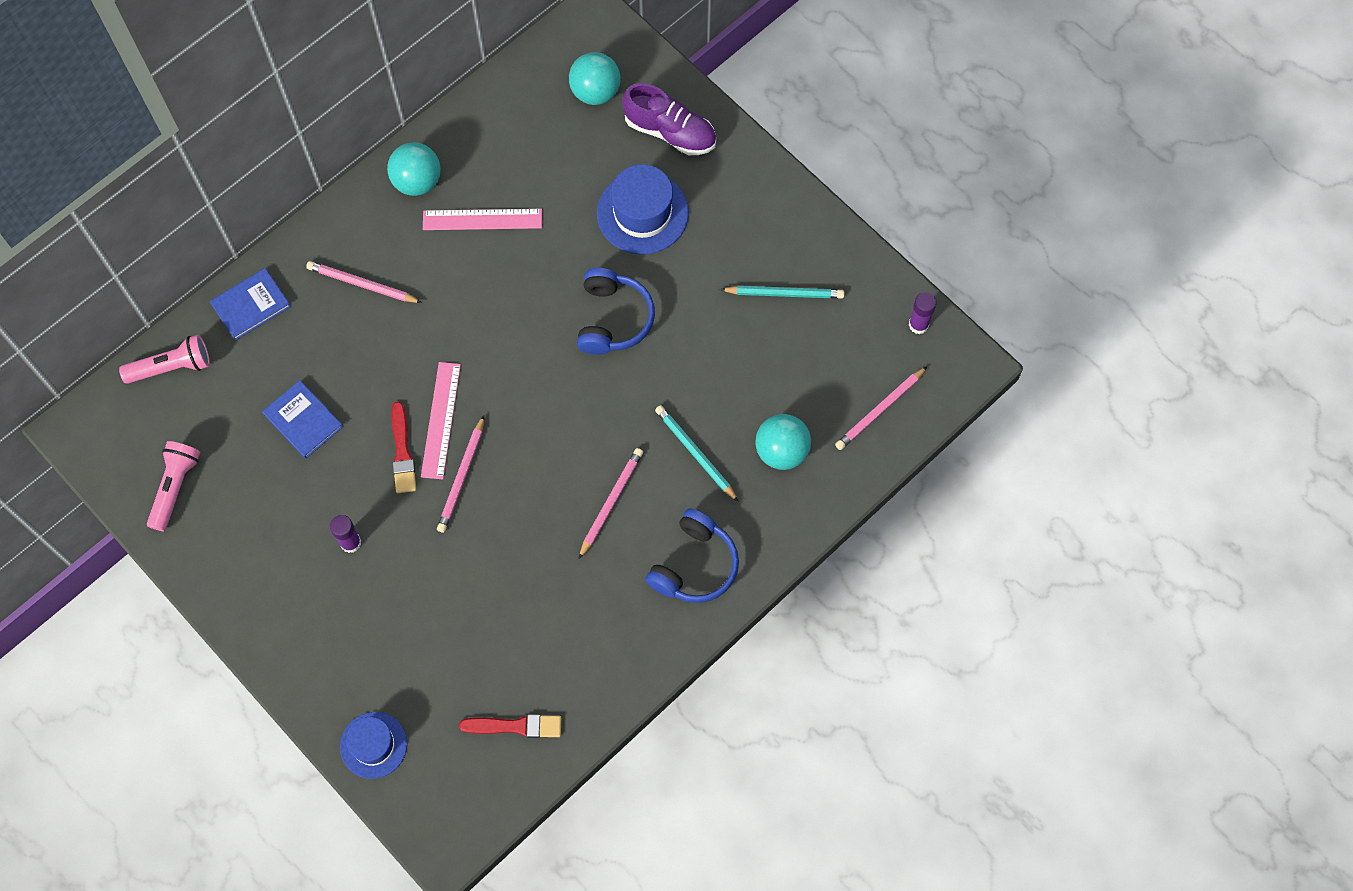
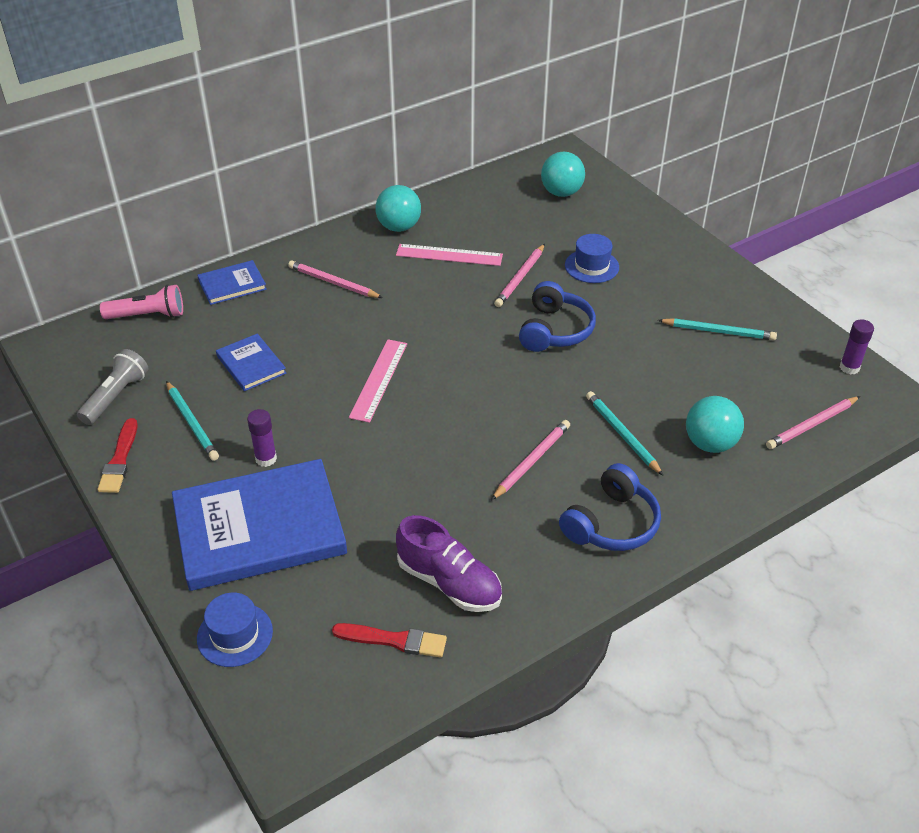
camera: 10 degrees right, 25 degrees down
pink flashlight [147,441,200,531] -> grey flashlight [77,349,148,425]
red brush [392,402,416,493] -> red brush moved to [97,418,138,493]
pink pencil [437,416,484,533] -> pink pencil moved to [494,244,545,307]
blue hat [597,164,689,254] -> blue hat [565,234,619,283], size x0.66
purple shoe [622,83,716,155] -> purple shoe moved to [396,515,502,612]
none -> turquoise pencil [166,381,219,461]
none -> blue book [172,459,347,591]

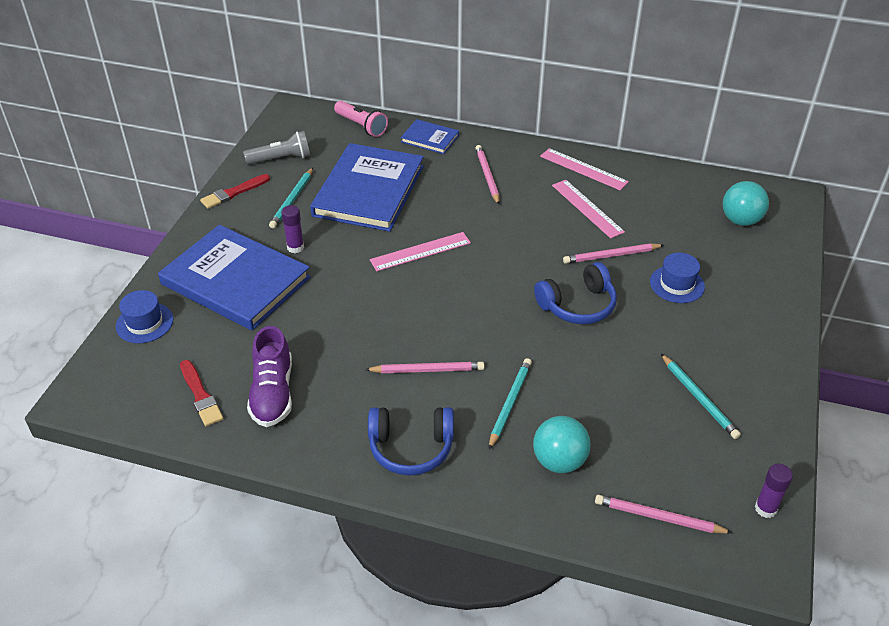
camera: 50 degrees right, 0 degrees up
blue book [216,334,287,391] -> blue book [310,143,424,232], size x2.13
turquoise ball [375,185,421,232] -> pink ruler [540,148,629,190]

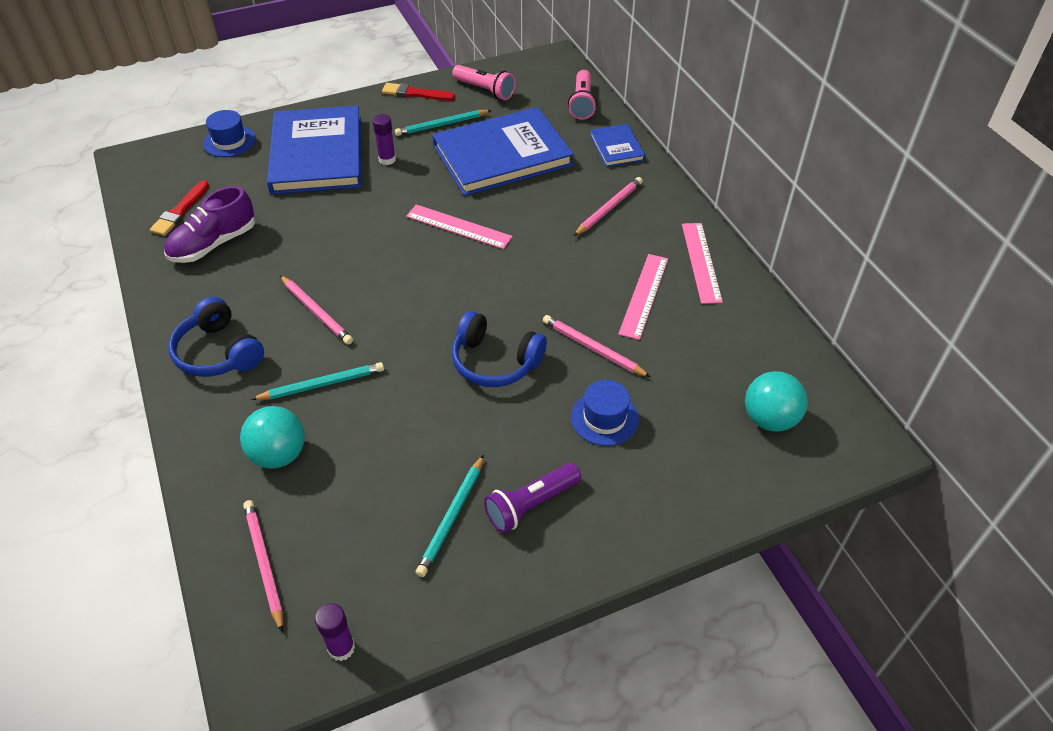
camera: 50 degrees right, 5 degrees up
grey flashlight [243,131,310,165] -> pink flashlight [452,65,516,100]
none -> purple flashlight [484,463,581,533]

